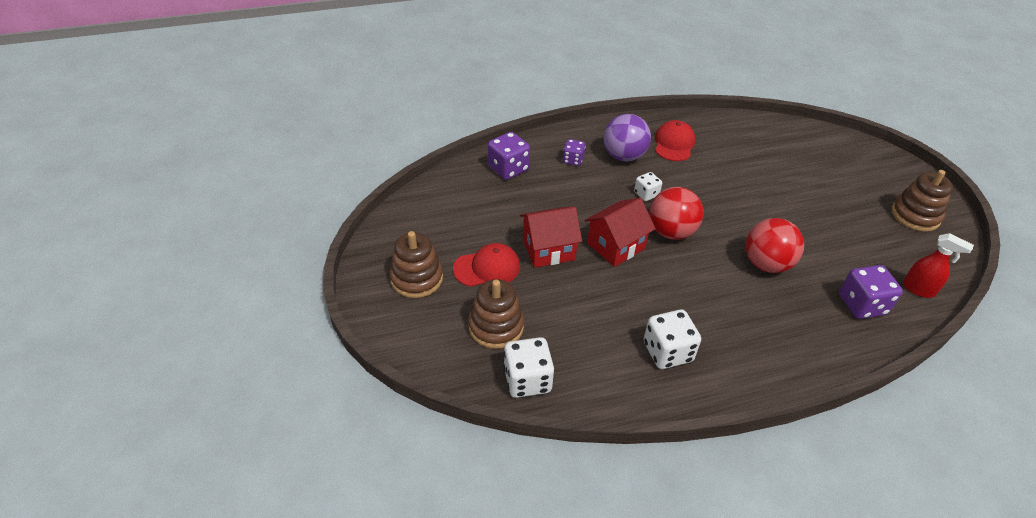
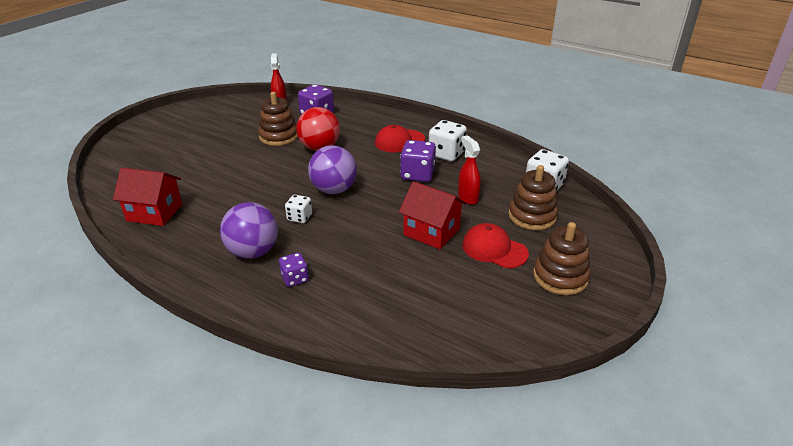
camera: 130 degrees left, 10 degrees down
purple dice [488,132,530,180] -> purple dice moved to [400,140,436,182]
red house [585,198,656,267] -> red house moved to [113,168,182,226]
red ball [649,187,704,240] -> purple ball [308,145,357,194]
red cap [655,120,695,161] -> red cap moved to [375,125,425,152]
brown stacking toy [891,170,953,232] -> brown stacking toy moved to [258,92,298,146]
none -> red spray bottle [458,135,481,205]

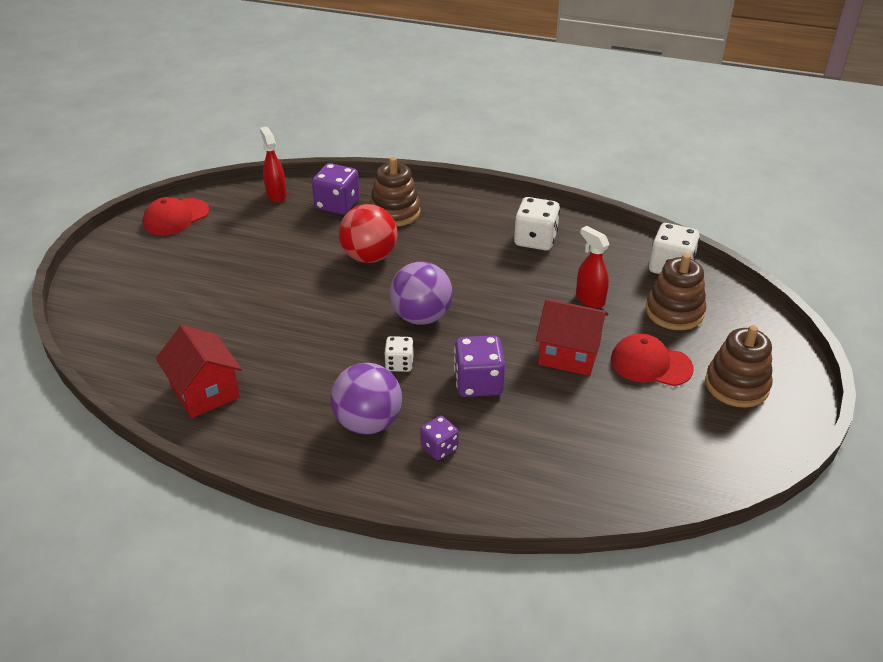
camera: 15 degrees left, 5 degrees up
red house [113,168,182,226] -> red house turned 60 degrees clockwise [156,325,242,418]
brown stacking toy [258,92,298,146] -> brown stacking toy moved to [369,157,420,227]
red cap [375,125,425,152] -> red cap moved to [143,197,209,235]
purple dice [400,140,436,182] -> purple dice moved to [454,335,505,397]

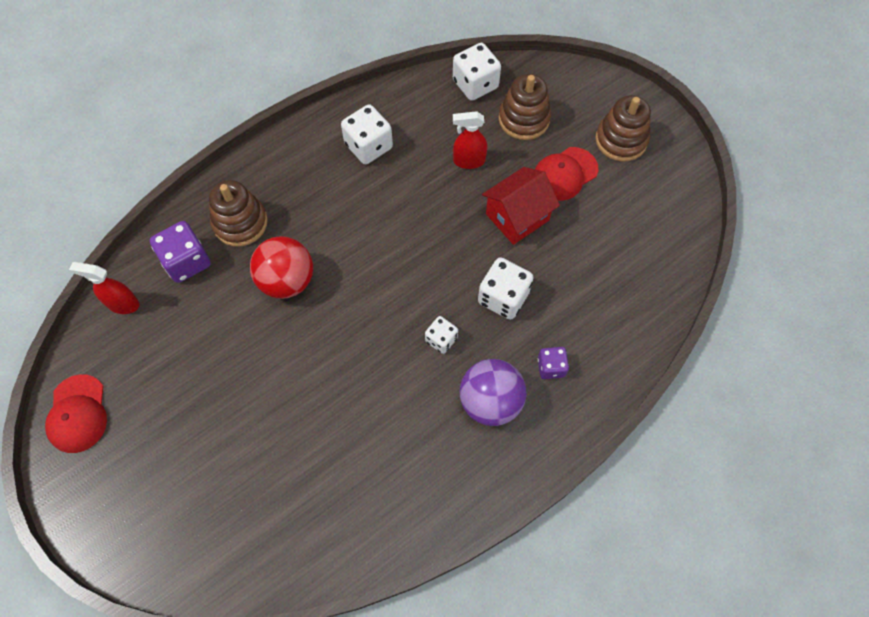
camera: 55 degrees left, 25 degrees up
red house [156,325,242,418] -> none
purple ball [390,261,453,325] -> none
purple dice [454,335,505,397] -> white dice [478,257,534,320]

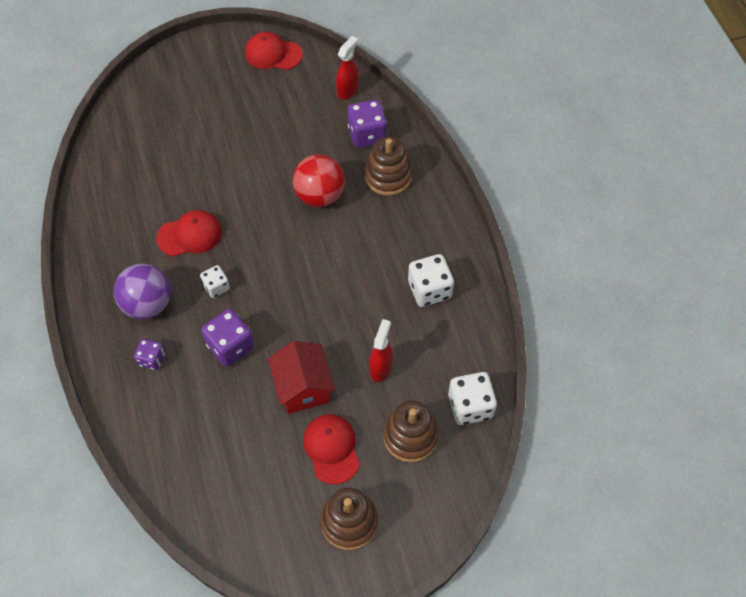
camera: 110 degrees right, 5 degrees down
white dice [478,257,534,320] -> purple dice [201,309,254,367]
none -> red cap [156,210,222,256]

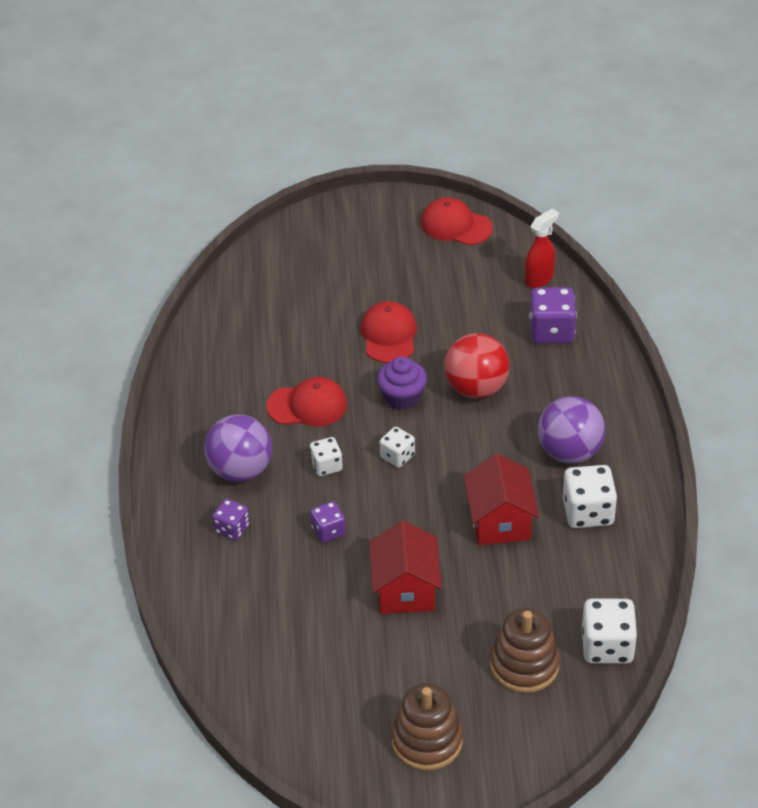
camera: 15 degrees right, 15 degrees down
purple dice [201,309,254,367] -> purple dice [310,501,346,543], size x0.60
red cap [303,414,360,485] -> red cap moved to [361,301,417,363]
brown stacking toy [364,137,412,196] -> none
red spray bottle [369,319,393,382] -> none
none -> purple cupcake [377,356,427,410]
none -> white dice [380,427,415,468]
none -> red house [464,454,539,545]
none -> purple ball [538,396,605,464]

